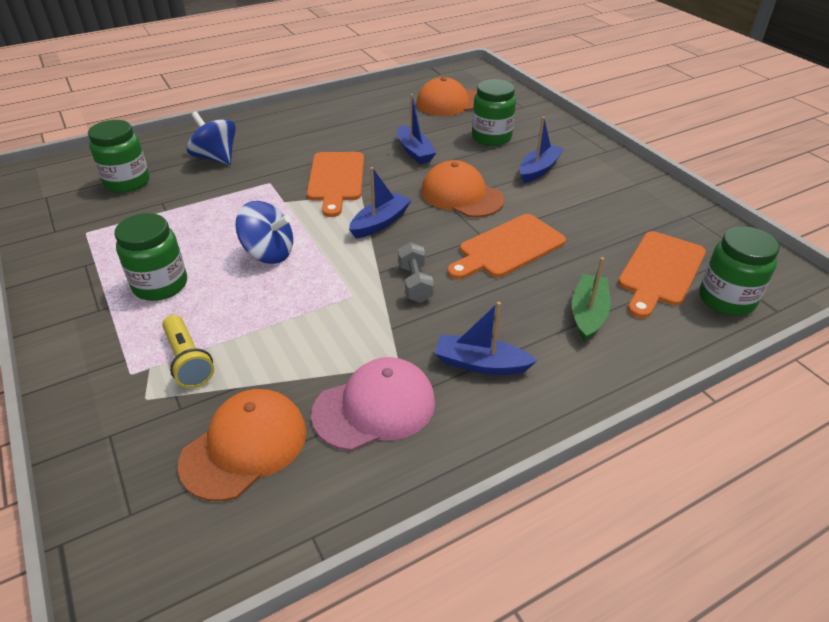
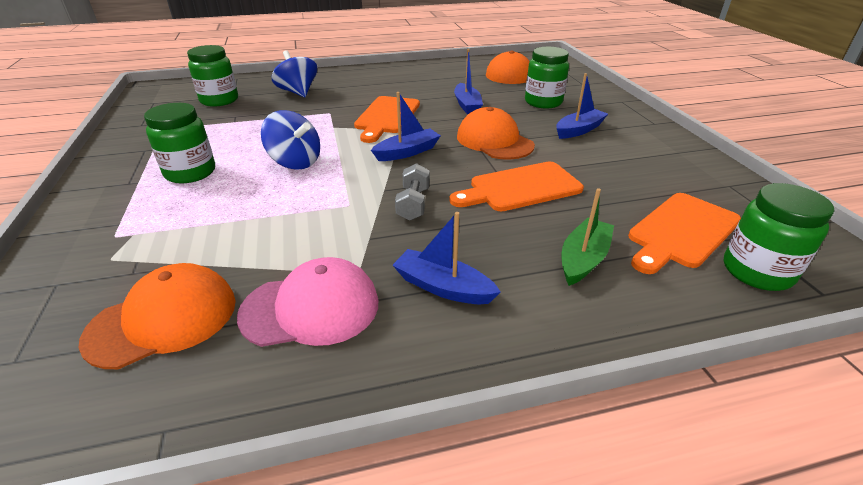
camera: 15 degrees right, 5 degrees down
yellow flashlight [162,315,214,388] -> none

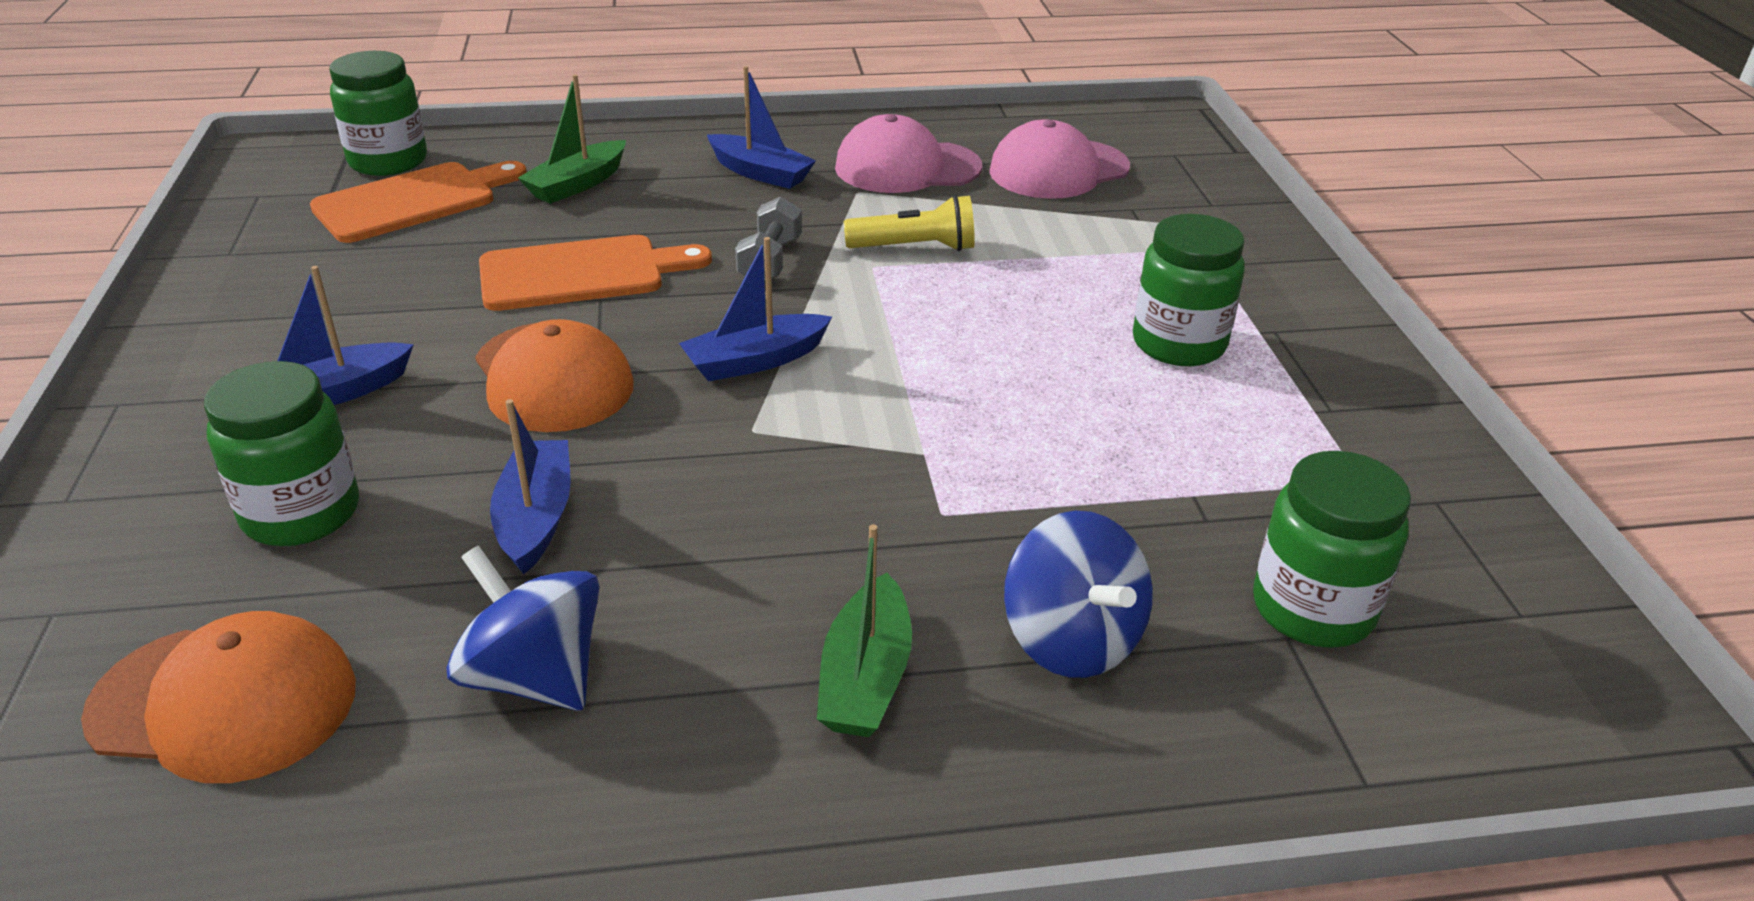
camera: 175 degrees left, 0 degrees up
orange cap [79,263,235,369] -> pink cap [989,119,1130,199]
blue spinning top [261,110,320,170] -> blue spinning top moved to [446,546,599,711]
orange cutting board [354,96,420,143] -> none
none -> green boat [817,524,912,737]
none -> yellow flashlight [844,195,975,251]

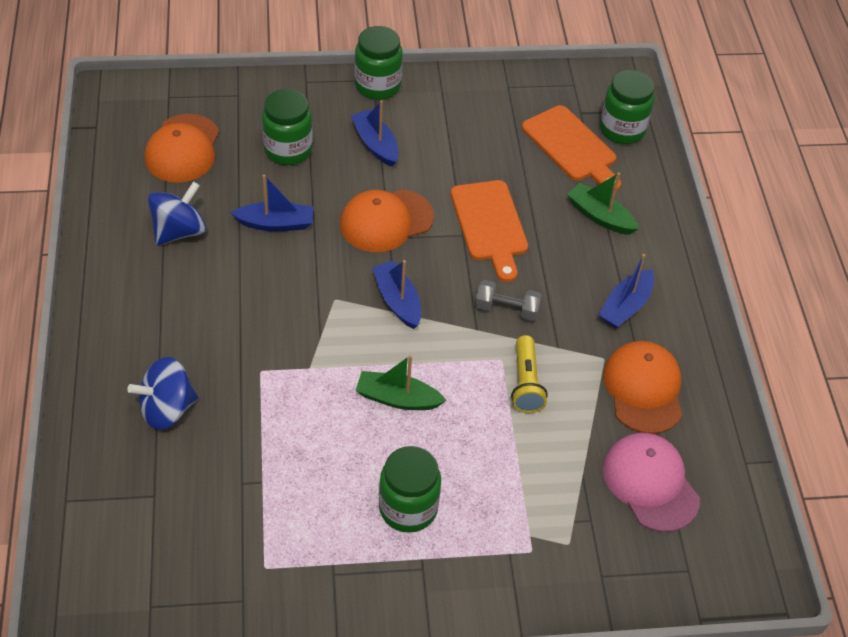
camera: 90 degrees right, 15 degrees up
green boat [817,524,912,737] -> green boat moved to [356,355,446,410]
pink cap [835,114,982,193] -> orange cap [603,341,682,434]
green jar [1253,451,1411,648] -> green jar moved to [355,26,403,100]

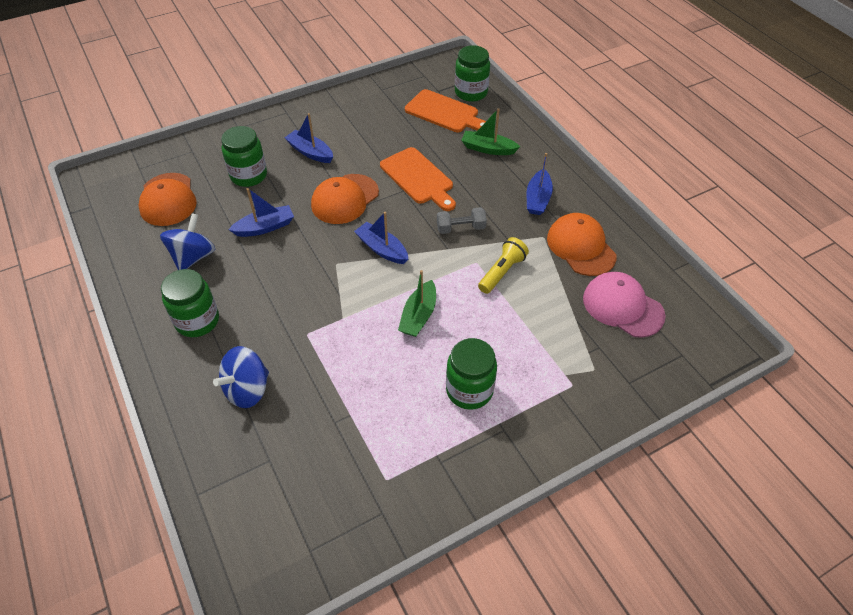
camera: 20 degrees left, 0 degrees up
green jar [355,26,403,100] -> green jar moved to [161,269,219,337]
green boat [356,355,446,410] -> green boat turned 60 degrees counterclockwise [398,270,436,337]
yellow flashlight [511,335,548,413] -> yellow flashlight turned 120 degrees counterclockwise [478,237,529,294]

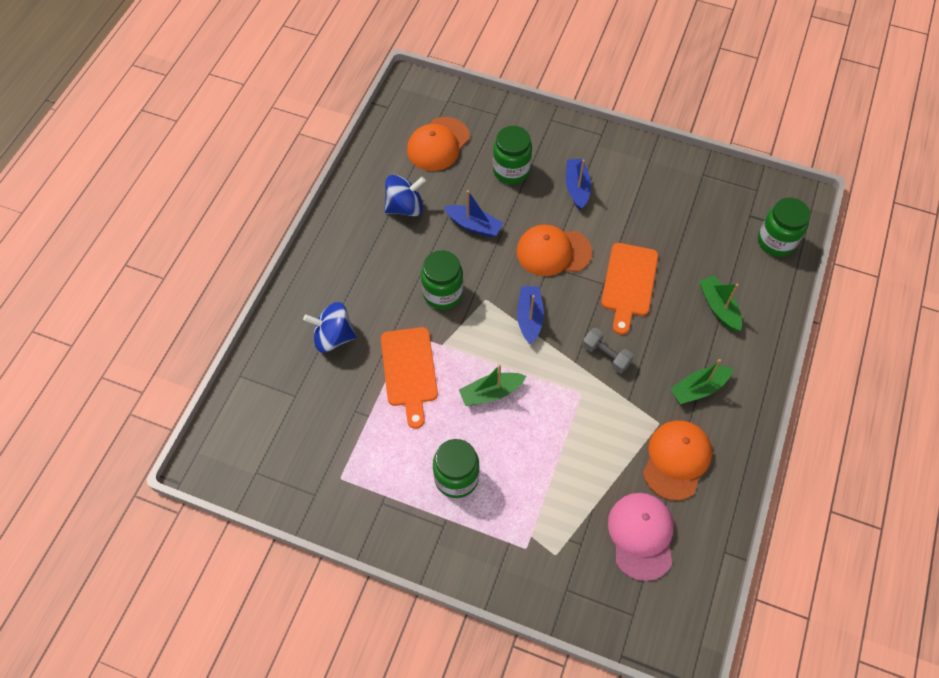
camera: 50 degrees right, 10 degrees up
green jar [161,269,219,337] -> green jar moved to [421,250,463,310]
orange cutting board [405,89,486,132] -> orange cutting board moved to [381,327,438,429]
yellow flashlight [478,237,529,294] -> none
blue boat [527,153,553,215] -> green boat [671,359,733,404]

